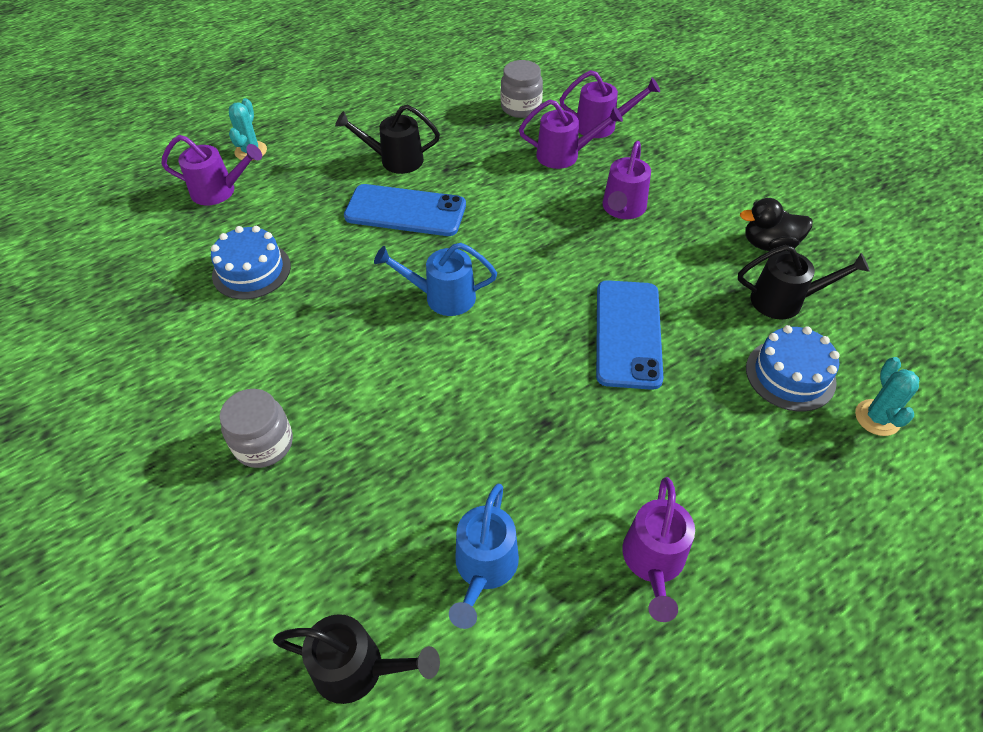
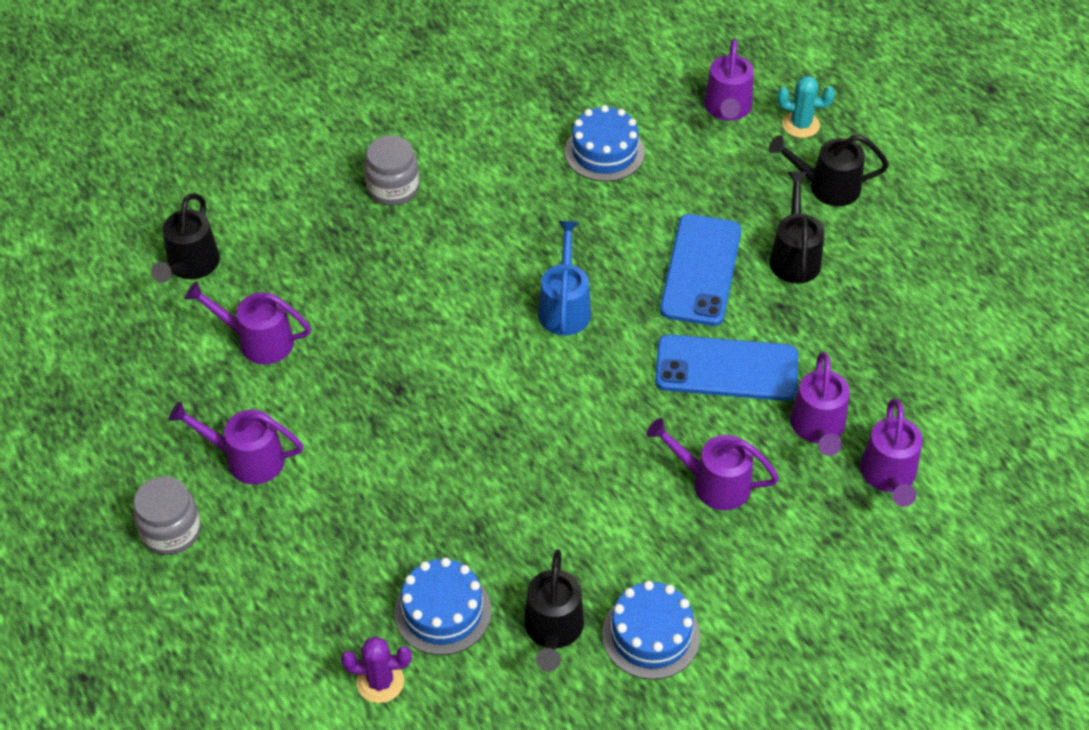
camera: 90 degrees right, 0 degrees up
blue watering can [449,484,519,629] -> purple watering can [185,281,311,364]
grey jar [501,60,543,118] -> grey jar moved to [133,476,201,555]
blue phone [596,280,663,390] -> blue phone moved to [655,335,798,401]
black duck [740,198,813,251] -> blue cake [602,581,700,680]
turquoise cactus [855,357,919,436] -> purple cactus [341,636,412,703]
none -> black watering can [769,135,889,206]

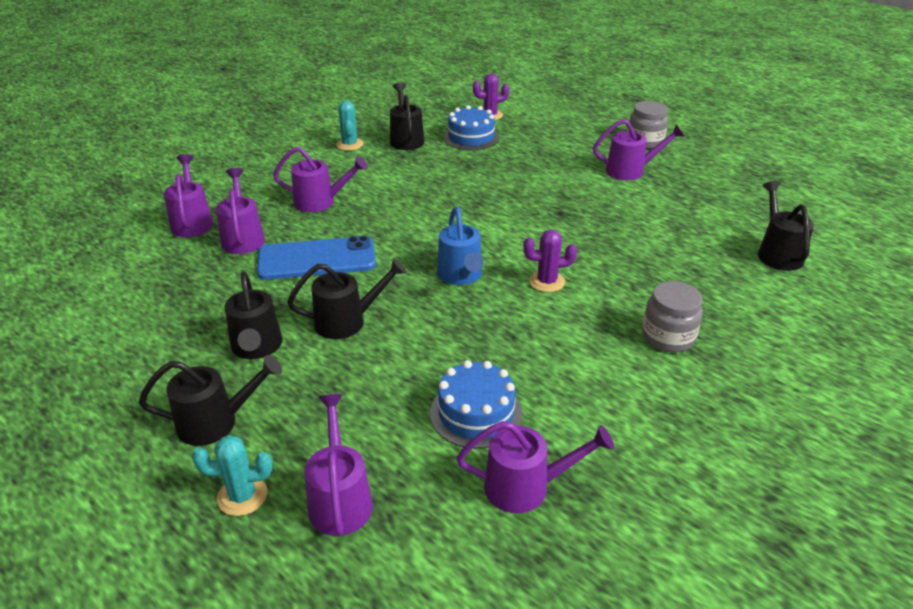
camera: 165 degrees right, 15 degrees down
purple watering can [185,281,311,364] -> purple watering can moved to [457,421,614,513]
blue cake [602,581,700,680] -> turquoise cactus [336,100,364,151]
blue phone [660,214,741,326] -> black watering can [287,258,407,339]
none -> purple cactus [523,230,577,292]

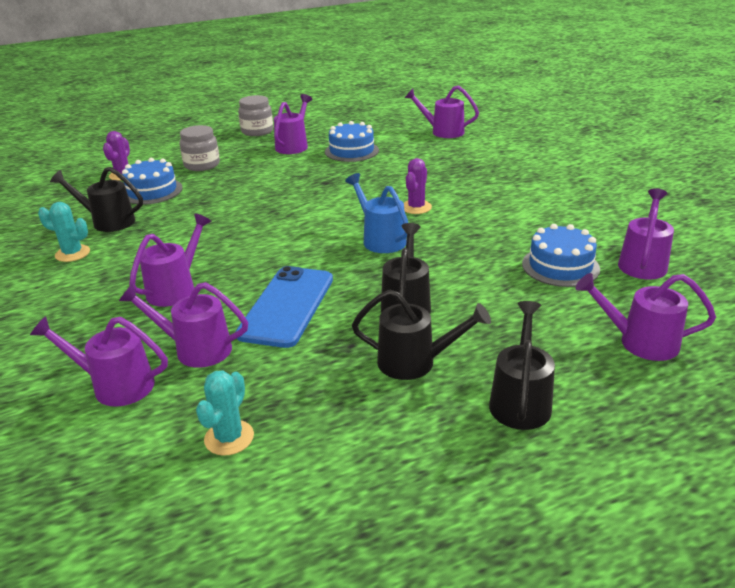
camera: 65 degrees left, 5 degrees down
turquoise cactus [192,435,272,516] -> turquoise cactus moved to [196,370,254,456]
blue watering can [437,207,484,285] -> blue watering can turned 135 degrees counterclockwise [345,173,408,253]
grey jar [642,281,703,352] -> grey jar moved to [180,125,220,171]
black watering can [758,181,814,271] -> purple watering can [405,86,479,138]
none -> blue cake [325,121,379,162]

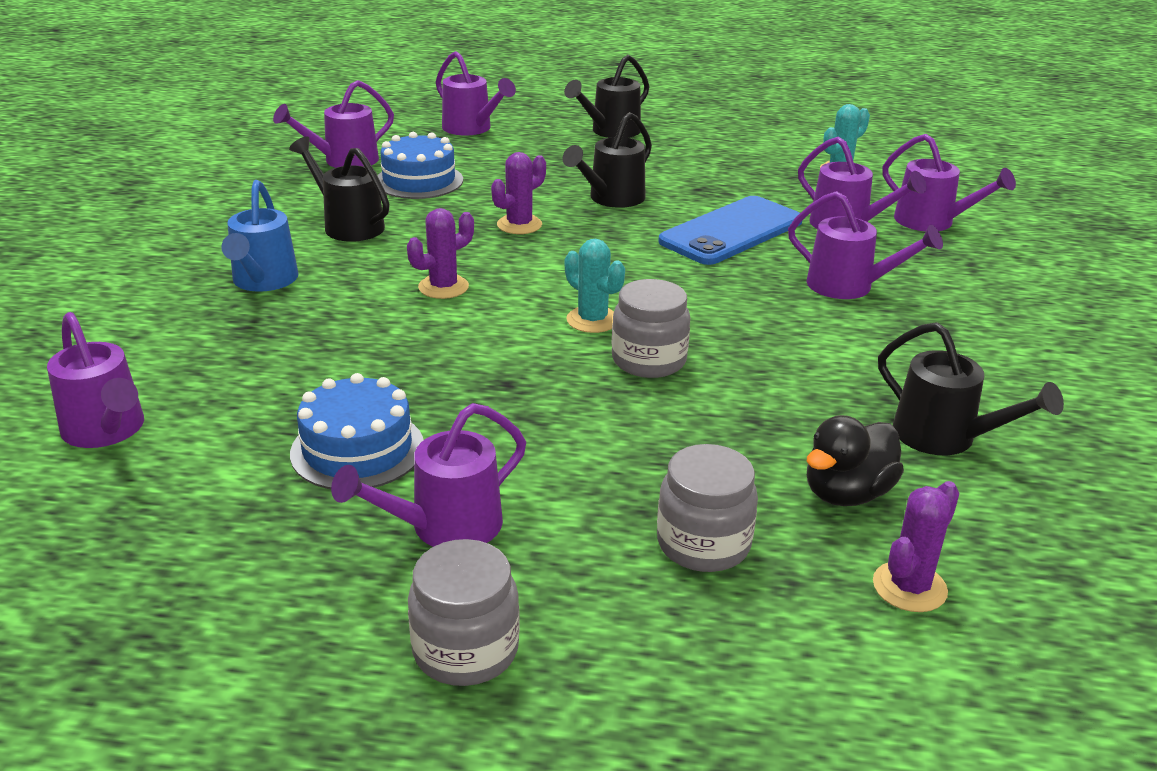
camera: 150 degrees left, 0 degrees up
turquoise cactus [38,202,90,262] -> turquoise cactus moved to [565,239,625,333]
blue cake [122,158,183,205] -> black duck [807,415,904,506]
purple watering can [129,214,212,307] -> purple watering can turned 120 degrees counterclockwise [788,191,943,299]
blue watering can [345,173,408,253] -> blue watering can moved to [221,180,299,292]
black watering can [352,290,491,380] -> black watering can moved to [289,136,390,242]
none -> purple cactus [491,152,546,234]
none -> grey jar [612,279,690,378]

